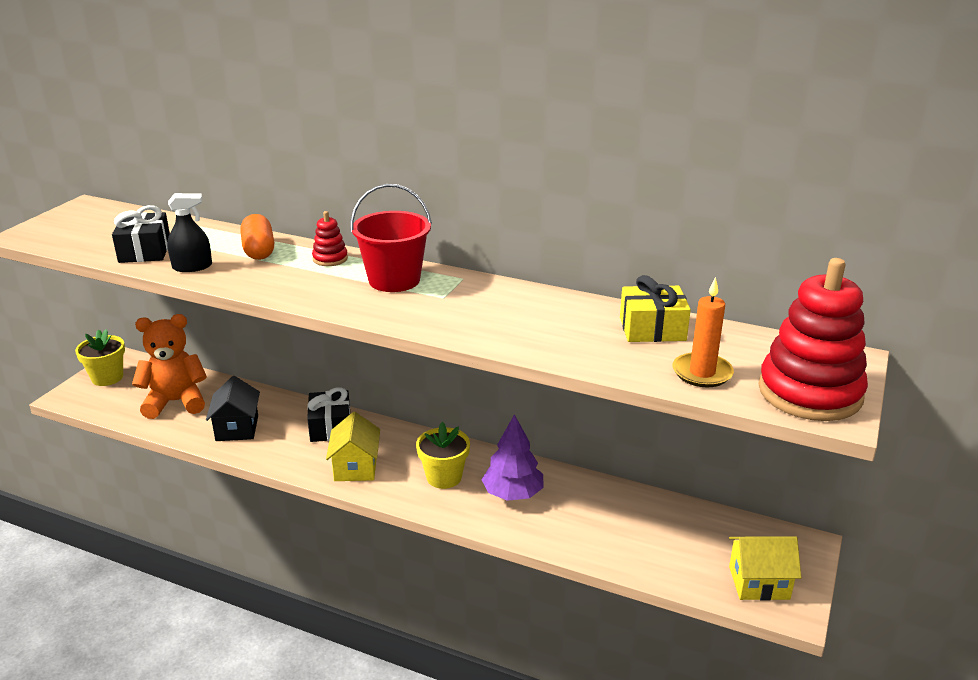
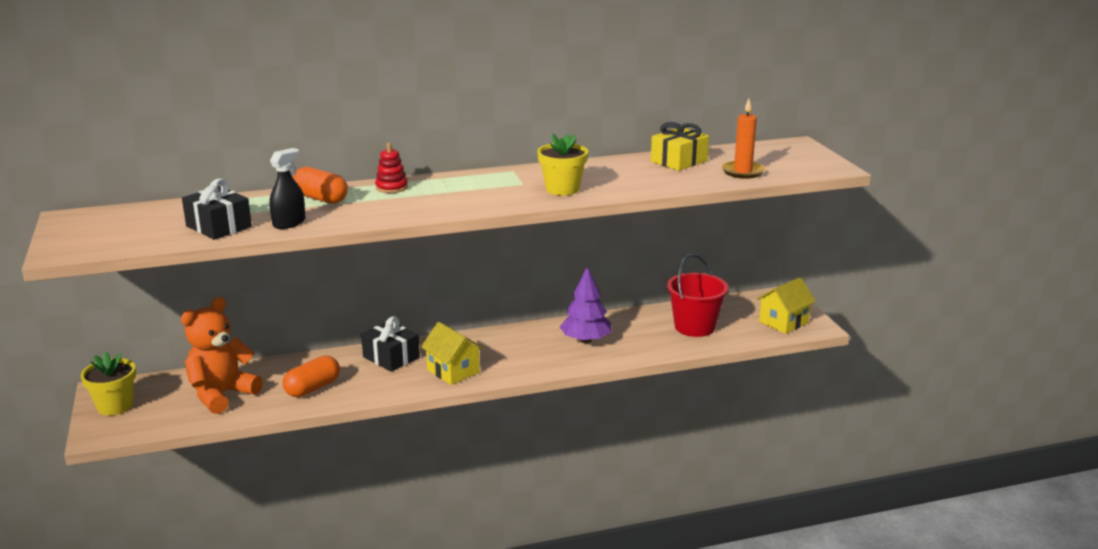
camera: 40 degrees left, 5 degrees down
black house [206,376,260,441] -> orange capsule [282,355,340,397]
red bucket [350,184,432,292] -> red bucket moved to [667,254,728,337]
yellow flower pot [416,422,470,489] -> yellow flower pot moved to [537,134,588,195]
red stacking toy [758,258,868,421] -> none

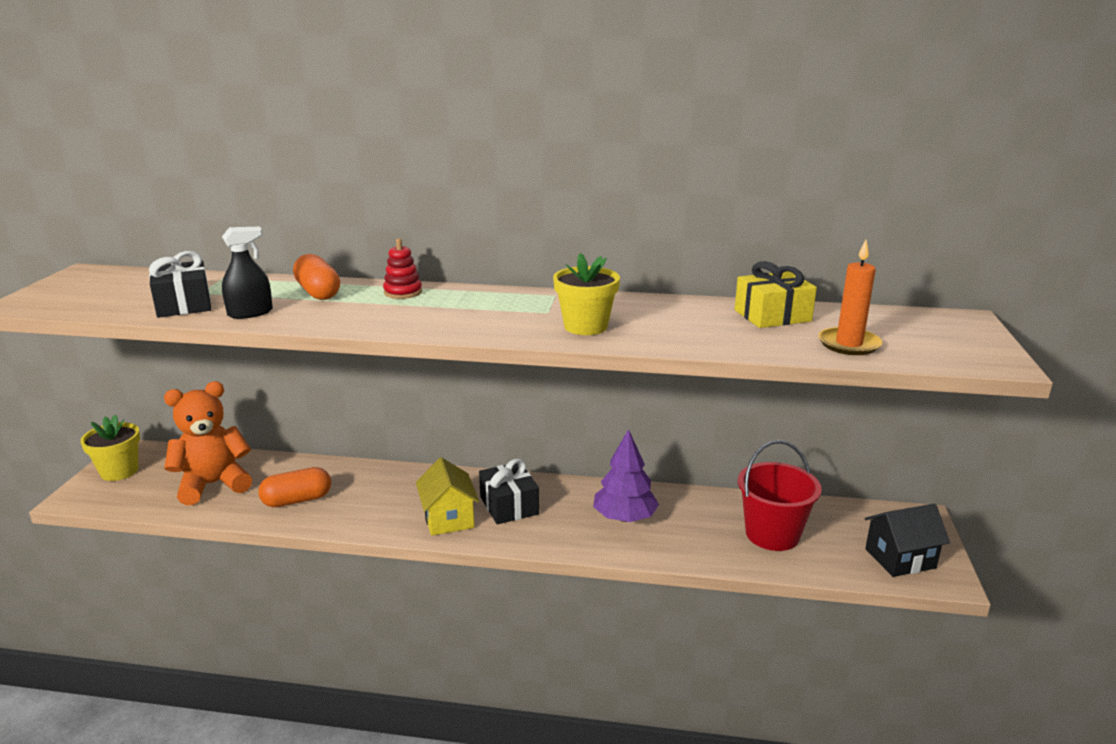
camera: 25 degrees right, 0 degrees up
black gift [361,316,420,372] -> black gift moved to [479,458,539,524]
yellow house [757,277,816,334] -> black house [864,504,950,577]

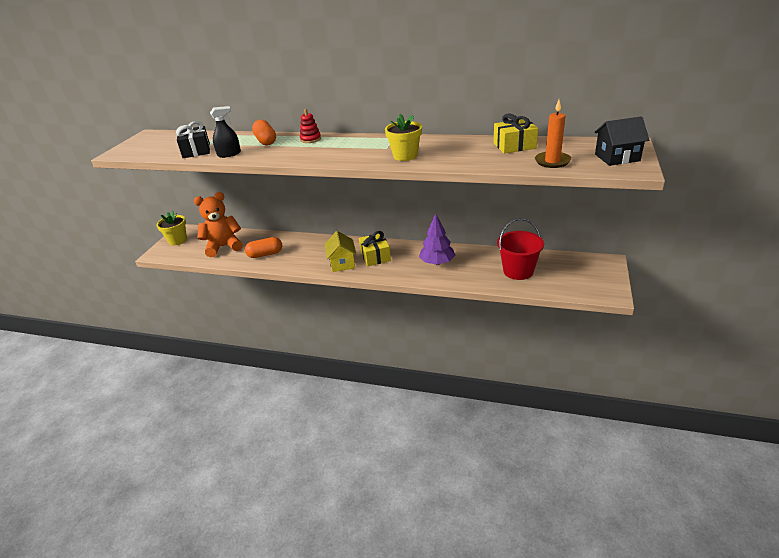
camera: 10 degrees right, 10 degrees up
black gift [479,458,539,524] -> yellow gift [359,231,391,266]
black house [864,504,950,577] -> black house moved to [594,116,649,166]

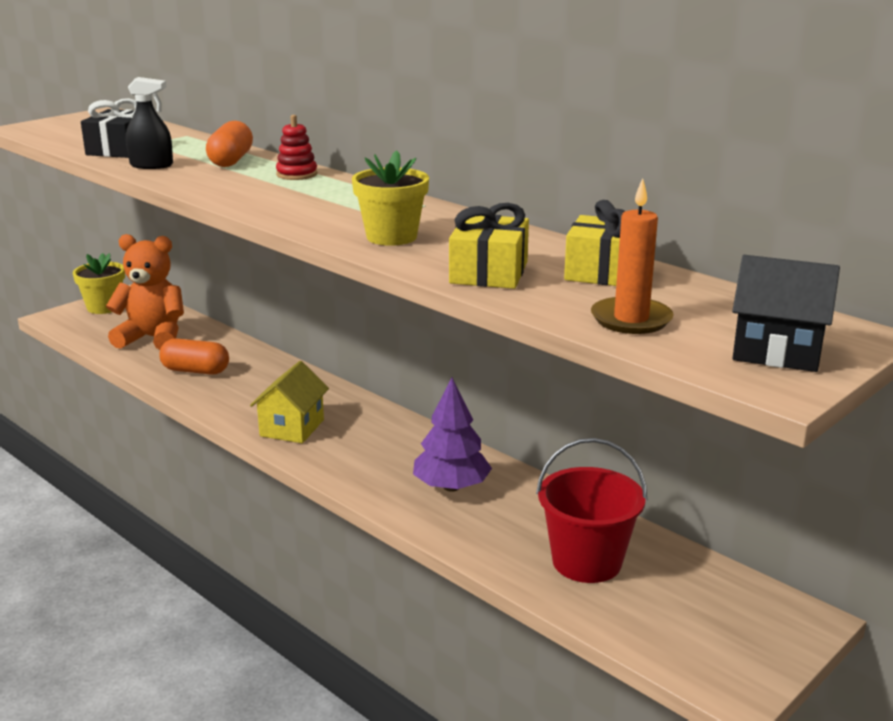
camera: 25 degrees right, 10 degrees down
yellow gift [359,231,391,266] -> yellow gift moved to [449,203,529,289]

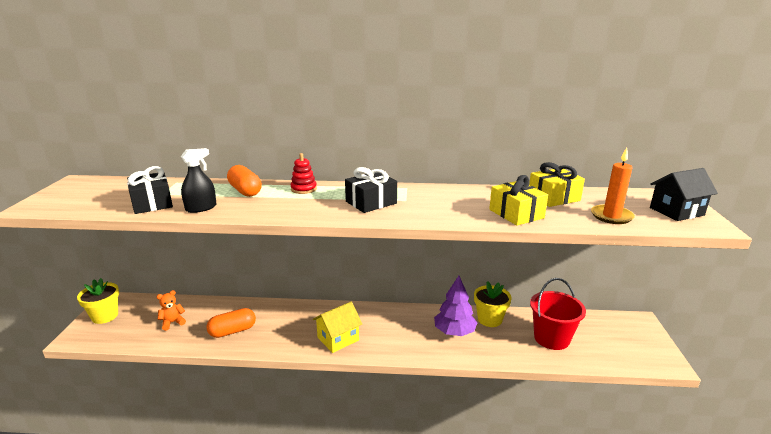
camera: 40 degrees left, 0 degrees up
orange teddy bear [106,234,184,350] -> orange teddy bear [157,290,186,331], size x0.48
yellow house [250,361,329,443] -> yellow house turned 75 degrees clockwise [313,302,362,353]
yellow flower pot [352,151,429,246] -> yellow flower pot moved to [474,281,512,327]
none -> black gift [345,167,397,213]

